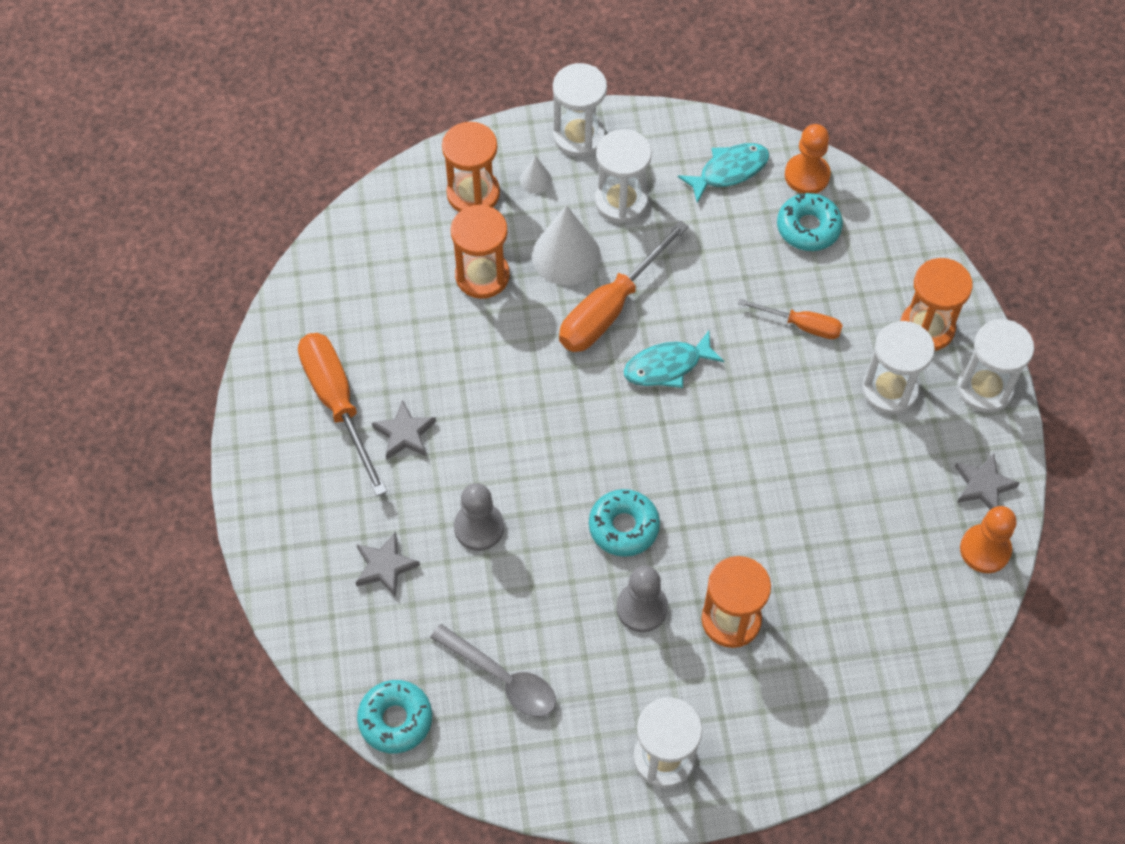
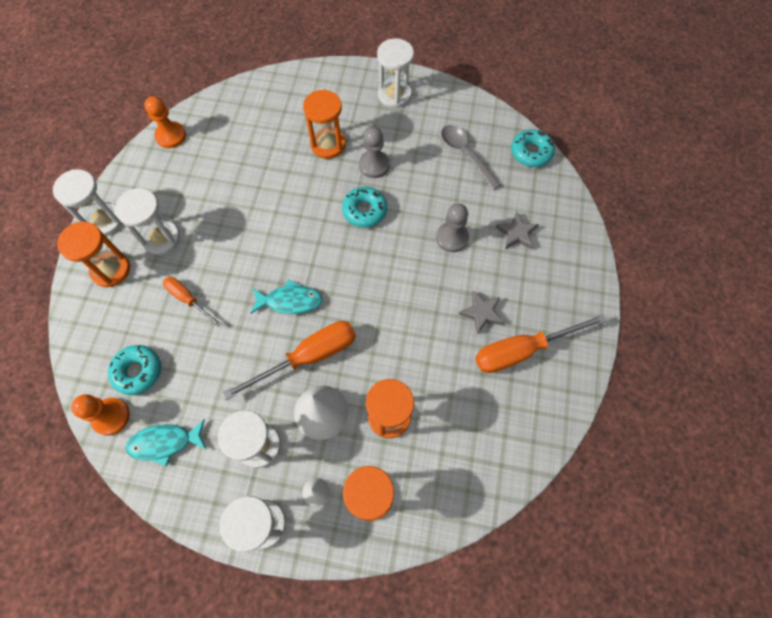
camera: 160 degrees left, 5 degrees up
orange screwdriver [298,333,387,496] -> orange screwdriver turned 75 degrees clockwise [475,314,607,373]
grey star [955,453,1020,510] -> none

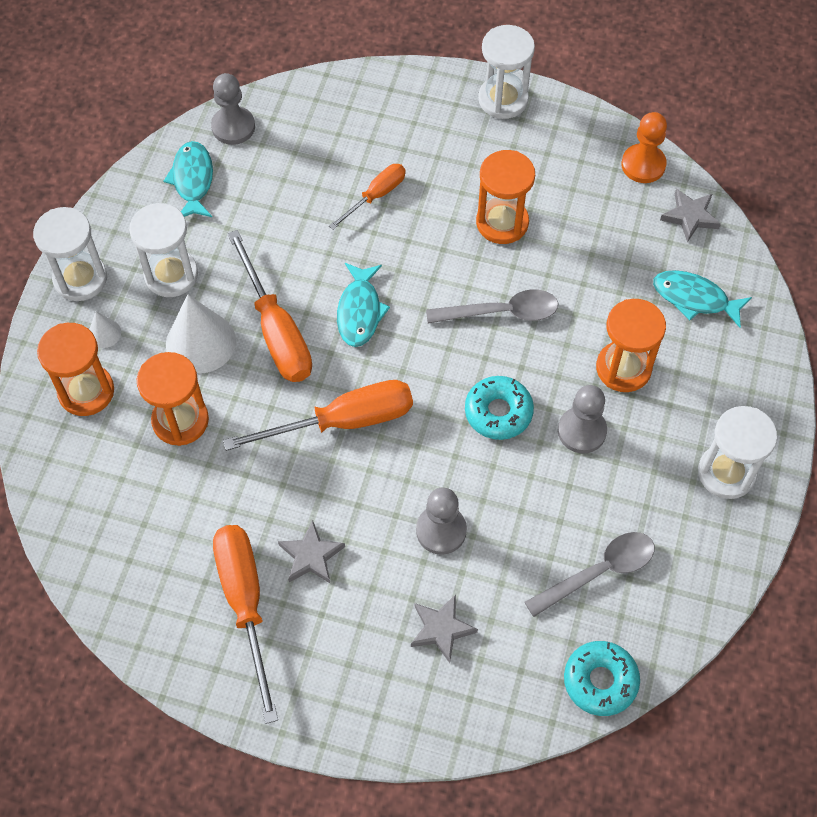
camera: 95 degrees right, 5 degrees down
orange hourglass [57,222,130,287] -> orange hourglass moved to [476,150,535,244]
orange pawn [71,394,130,436] -> grey pawn [211,73,255,145]
turquoise donut [108,345,161,395] -> none
white hourglass [115,188,180,255] -> none
none -> orange screwdriver [223,380,413,451]
none -> grey spoon [426,289,558,324]
none -> turquoise fish [653,270,752,328]
none -> grey star [660,189,721,242]

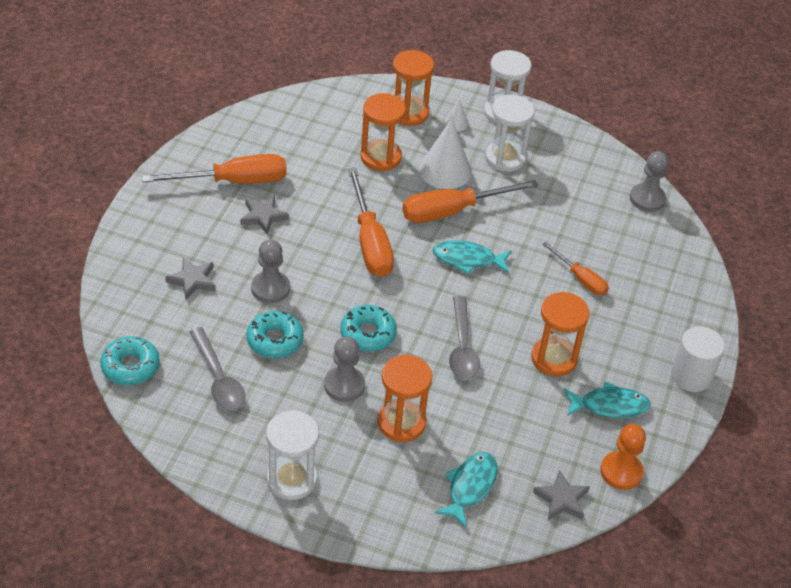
camera: 90 degrees right, 15 degrees down
turquoise fish [163,141,213,217] -> turquoise fish moved to [564,381,651,418]
white hourglass [478,25,535,119] -> white cylinder [671,326,725,392]
none -> turquoise donut [247,311,303,358]

